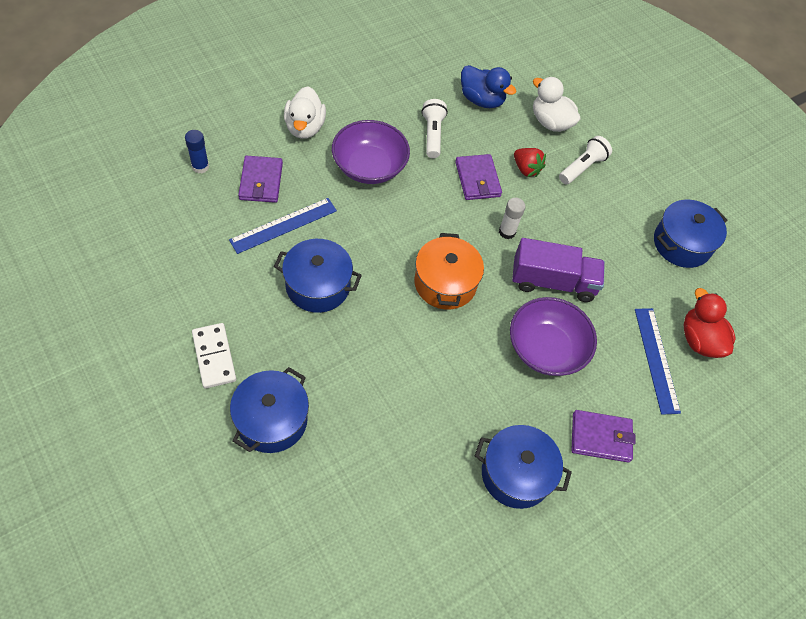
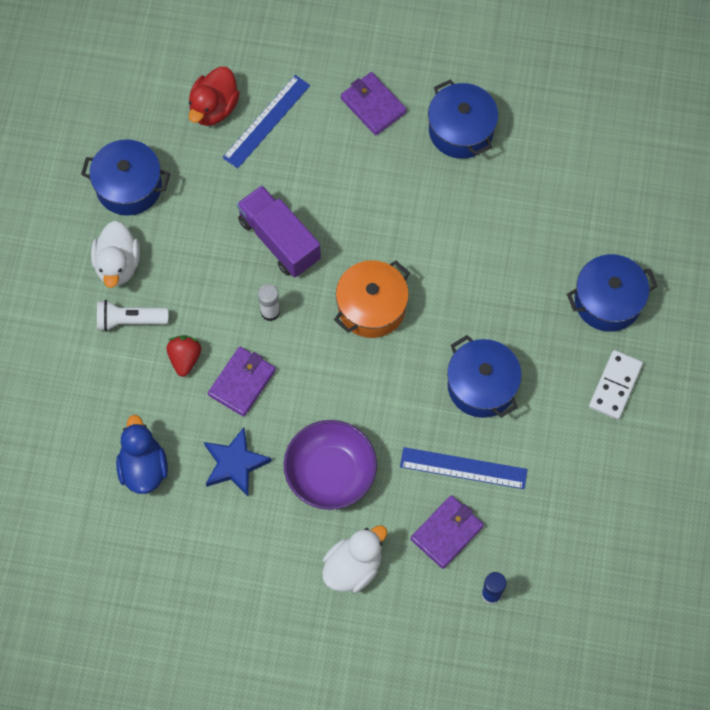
camera: 130 degrees left, 10 degrees up
white flashlight [422,99,448,158] -> blue star [204,427,272,496]
purple bowl [510,297,597,376] -> none
white duck [533,77,581,132] -> white duck moved to [91,221,140,288]

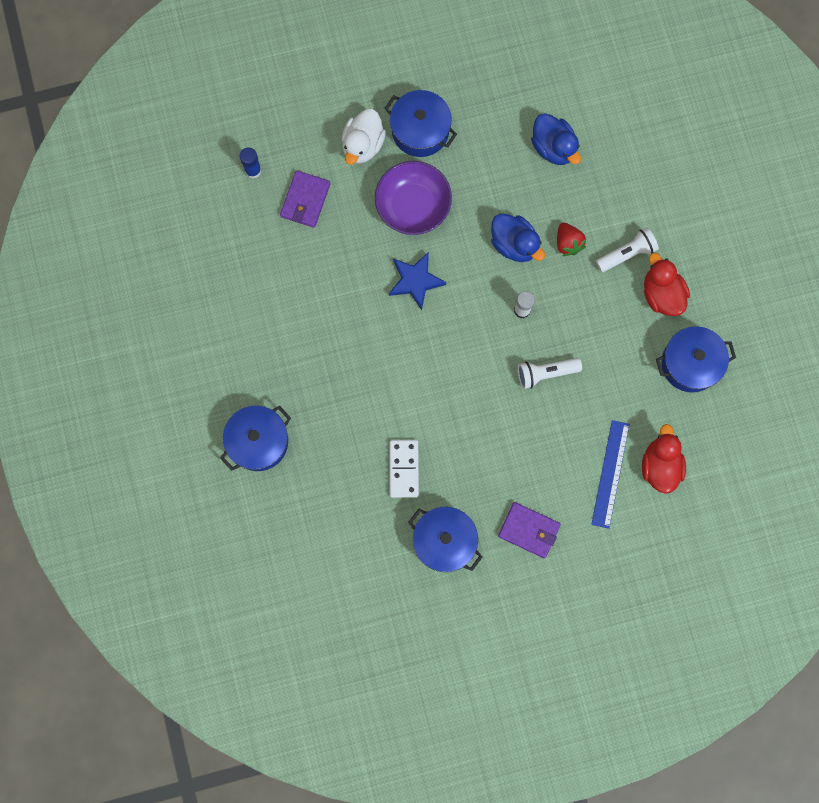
camera: 155 degrees right, 10 degrees up
white duck [91,221,140,288] -> red duck [644,253,690,316]
blue star [204,427,272,496] -> blue star moved to [389,252,446,310]
purple wallet [208,347,276,417] -> blue duck [491,213,545,262]
purple truck [237,185,321,278] -> white flashlight [518,358,582,389]
orange pot [334,260,410,338] -> none
blue ruler [400,447,528,489] -> none
blue pot [447,335,522,418] -> blue pot moved to [384,90,457,157]
white domino [589,350,643,420] -> white domino moved to [390,440,419,498]

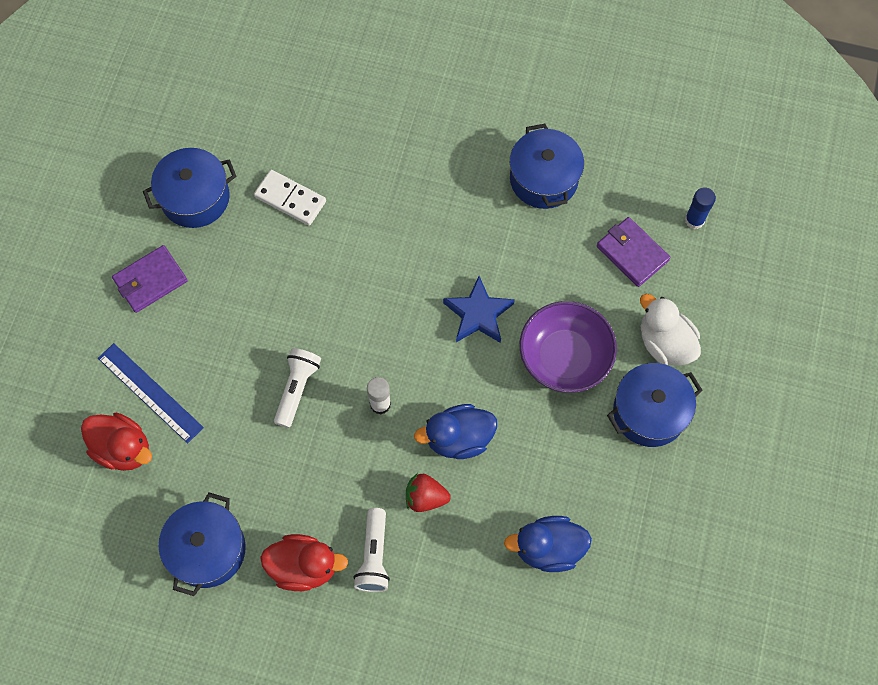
camera: 120 degrees right, 10 degrees down
blue pot [220,406,291,471] -> blue pot moved to [510,124,584,209]

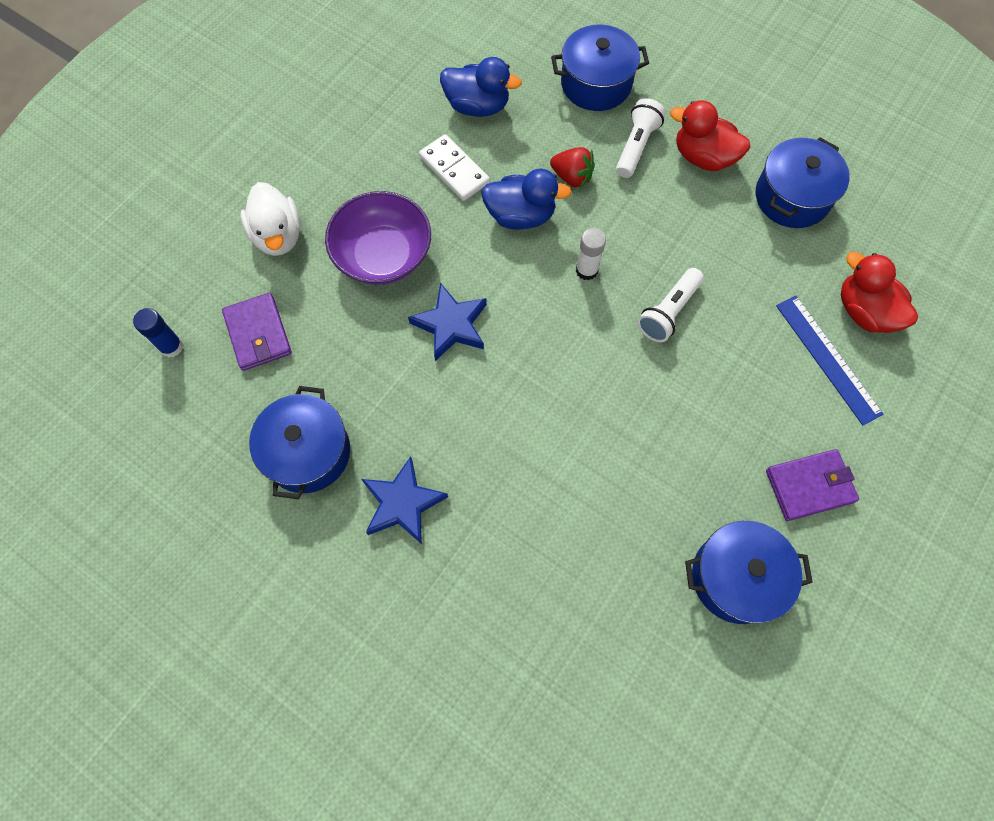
camera: 160 degrees left, 0 degrees up
white domino [254,170,326,226] -> white domino moved to [419,134,490,201]
blue pot [607,363,702,447] -> blue pot moved to [551,25,649,111]
none -> blue star [362,456,448,544]

